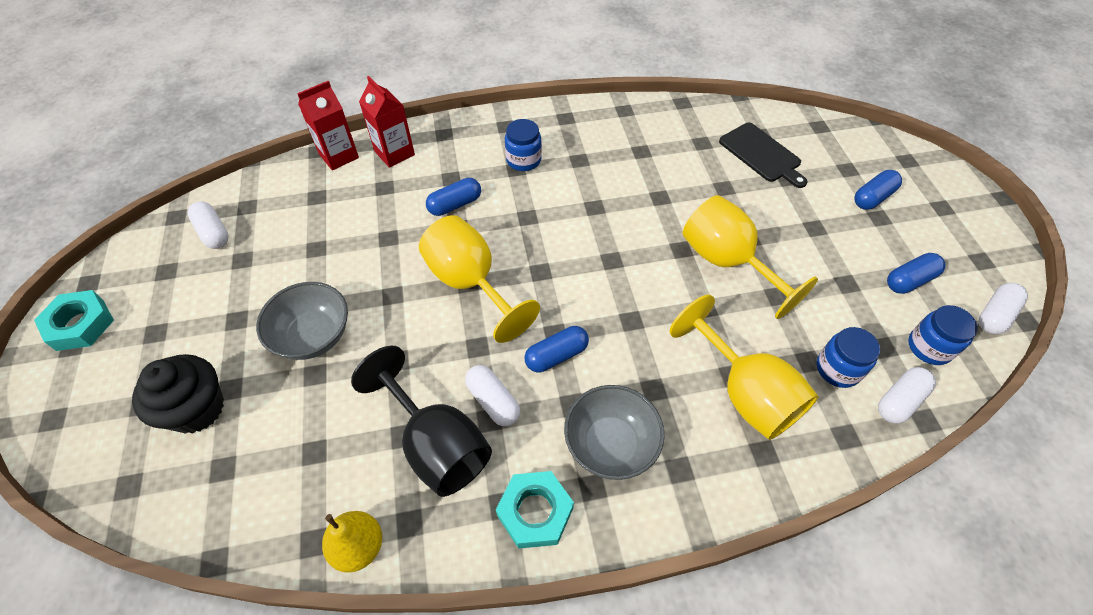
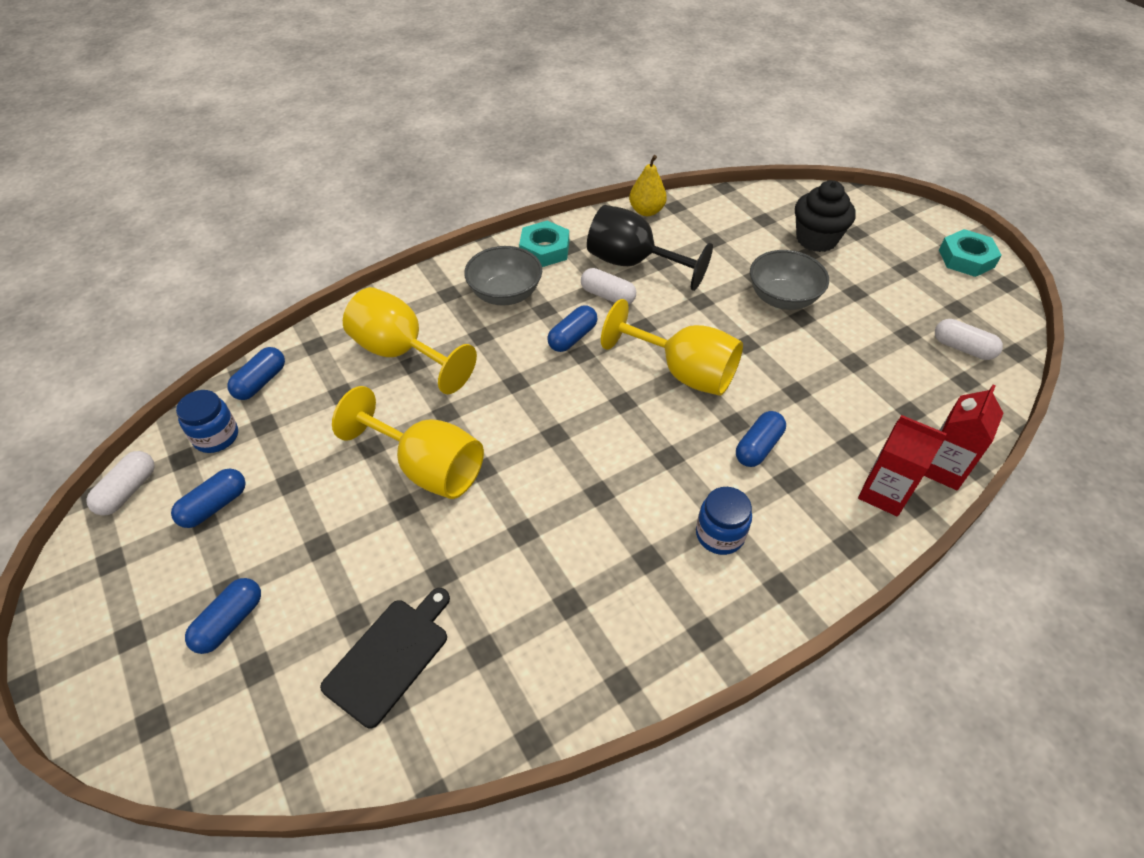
camera: 160 degrees right, 5 degrees down
black cutting board [719,123,808,188] -> black cutting board turned 90 degrees clockwise [320,588,450,728]
blue jar [816,327,880,388] -> none
white capsule [878,367,936,424] -> blue capsule [227,347,285,400]

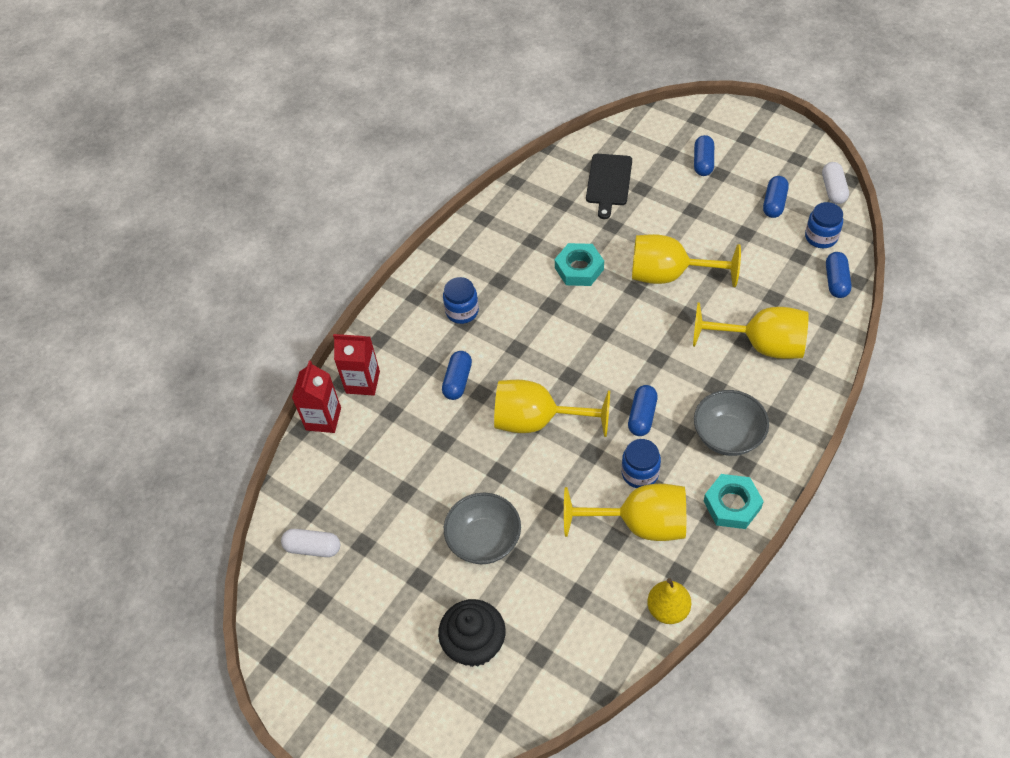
camera: 160 degrees right, 5 degrees up
white capsule [581,268,636,305] -> blue jar [621,439,661,488]
black goblet [587,205,713,291] -> yellow goblet [564,484,686,541]
turquoise nut [939,229,1002,277] -> turquoise nut moved to [555,243,604,286]

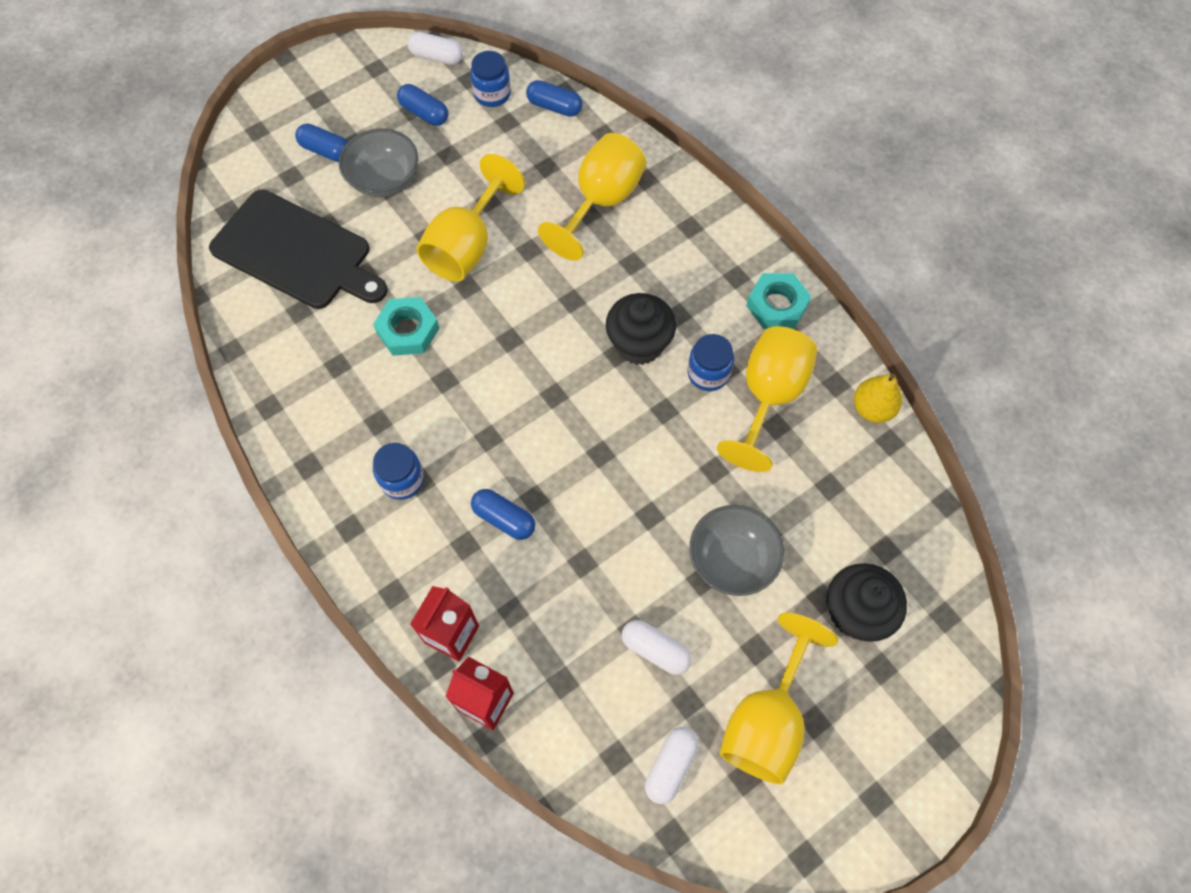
camera: 75 degrees left, 10 degrees up
yellow goblet [494,380,610,437] -> yellow goblet moved to [720,613,838,784]
black cutting board [586,154,632,219] -> black cutting board [209,189,387,309], size x1.68
blue capsule [628,385,658,436] -> black cupcake [606,293,676,365]
grey bowl [694,390,769,456] -> grey bowl moved to [339,129,418,197]
none -> white capsule [622,620,692,675]

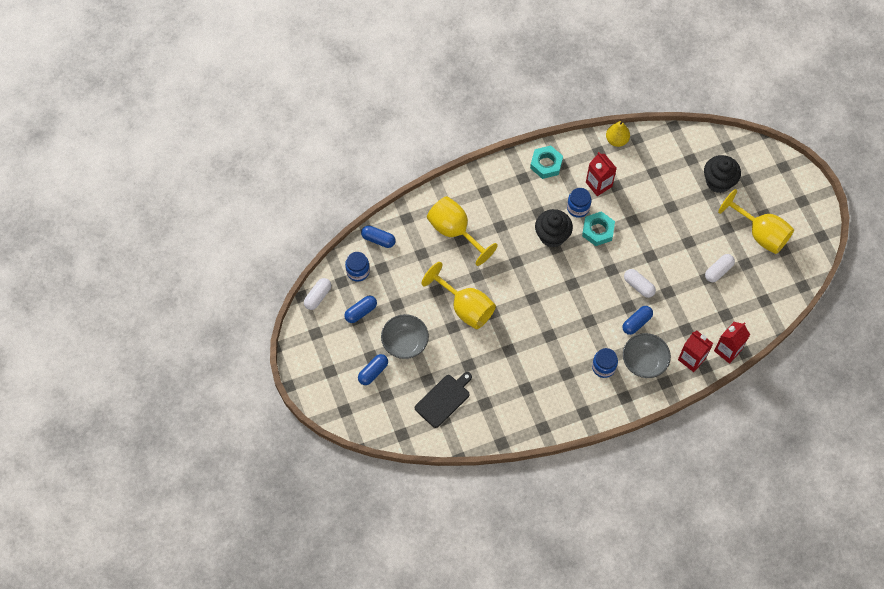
camera: 75 degrees left, 0 degrees up
black cutting board [209,189,387,309] -> black cutting board [415,372,472,428], size x0.60
turquoise nut [373,297,439,356] -> turquoise nut moved to [582,211,615,246]
blue capsule [526,80,582,117] -> blue capsule turned 75 degrees clockwise [361,225,396,248]
white capsule [645,727,699,804] -> white capsule moved to [624,269,656,298]
grey bowl [689,505,784,596] -> grey bowl moved to [623,333,671,378]
yellow goblet [717,326,817,472] -> red carton [586,152,617,196]

